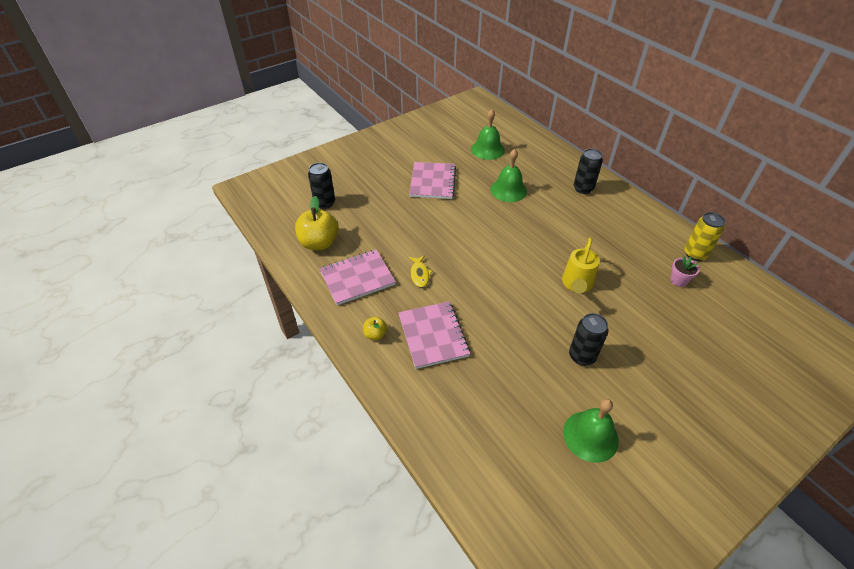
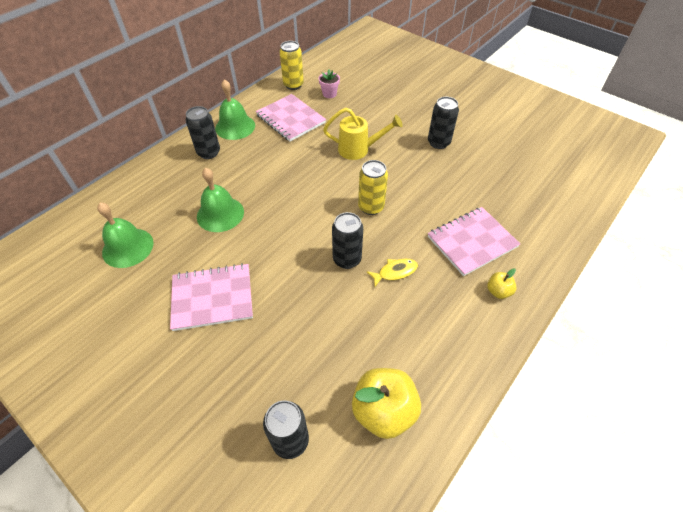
camera: 105 degrees left, 5 degrees up
pink notebook [319,250,396,305] -> pink notebook moved to [256,94,326,142]
green bell [563,399,619,463] -> green bell moved to [215,79,255,140]
none -> black can [332,212,363,269]
none -> yellow can [358,160,388,215]

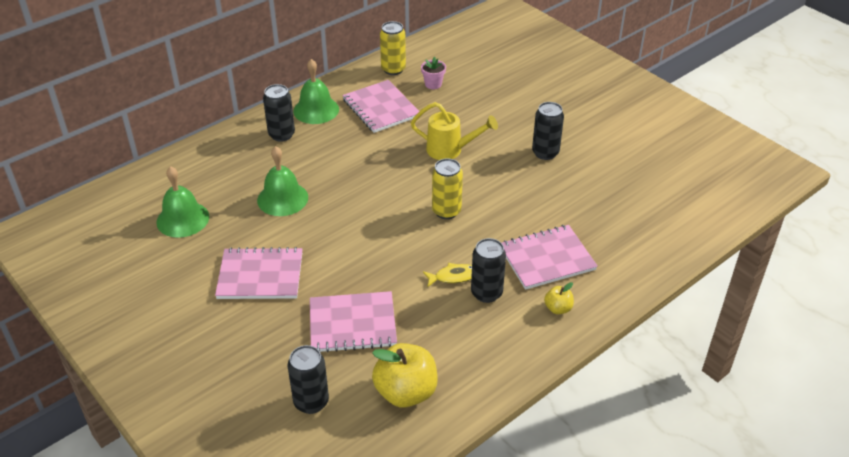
camera: 10 degrees right, 10 degrees down
black can [332,212,363,269] -> black can moved to [471,238,506,303]
none -> pink notebook [310,291,397,352]

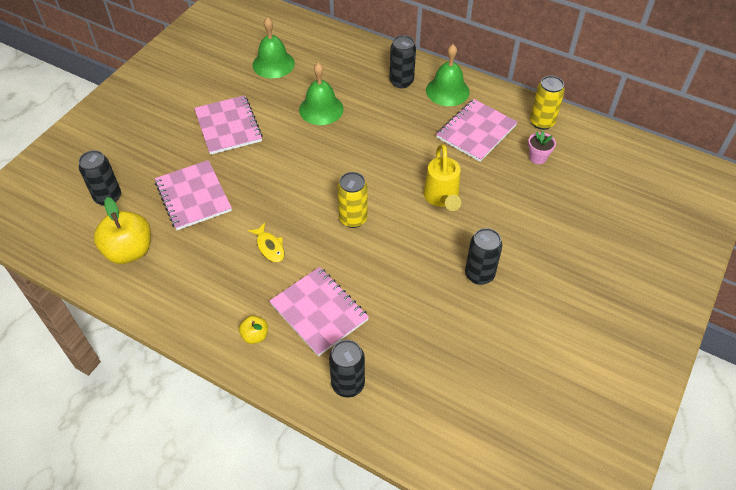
camera: 70 degrees right, 10 degrees up
black can [471,238,506,303] -> black can moved to [329,340,365,398]

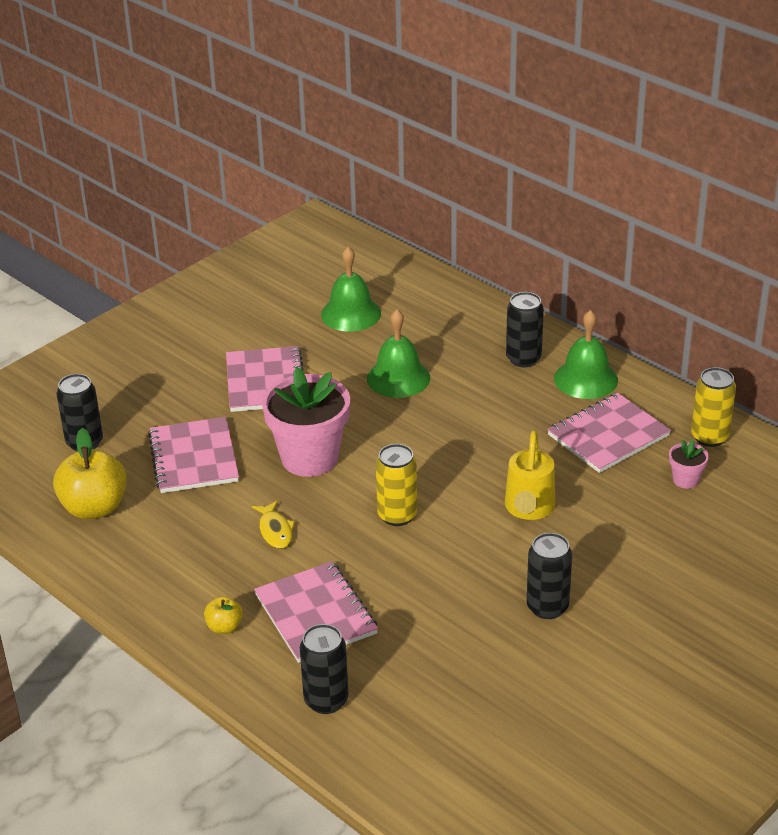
camera: 15 degrees right, 15 degrees down
none -> pink flower pot [262,367,350,477]

